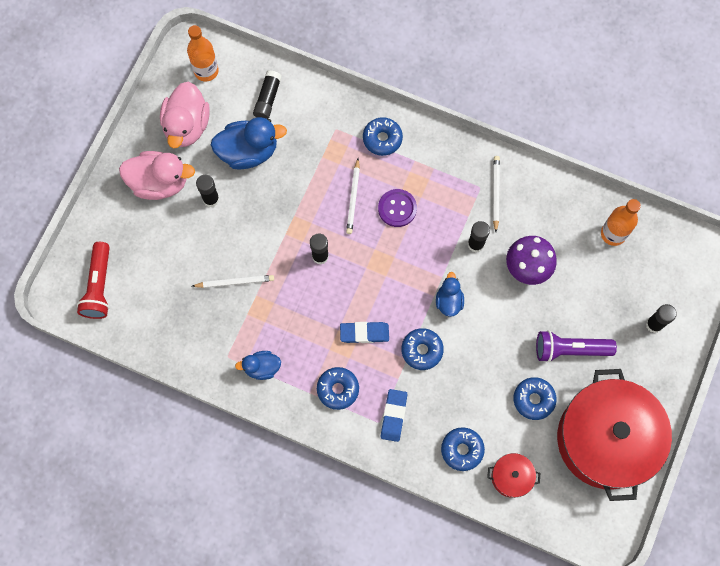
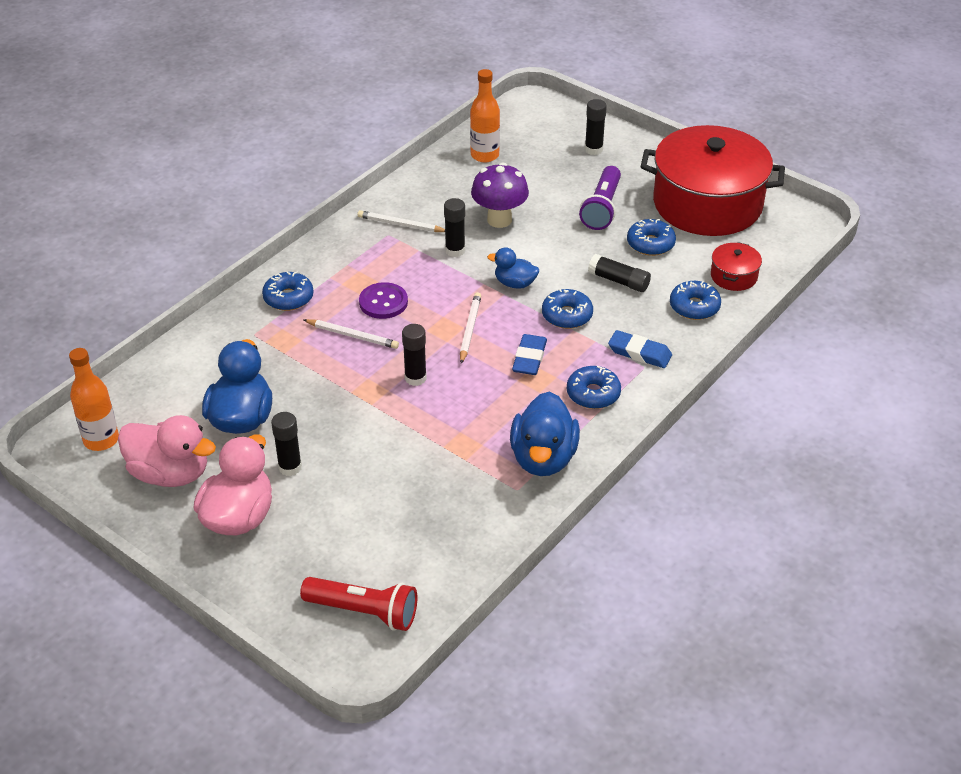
camera: 75 degrees left, 30 degrees down
white pencil [192,275,274,288] -> white pencil moved to [460,292,481,364]
blue duck [235,351,281,380] -> blue duck [510,391,580,476], size x1.77
black glue stick [253,70,282,119] -> black glue stick moved to [588,254,651,292]

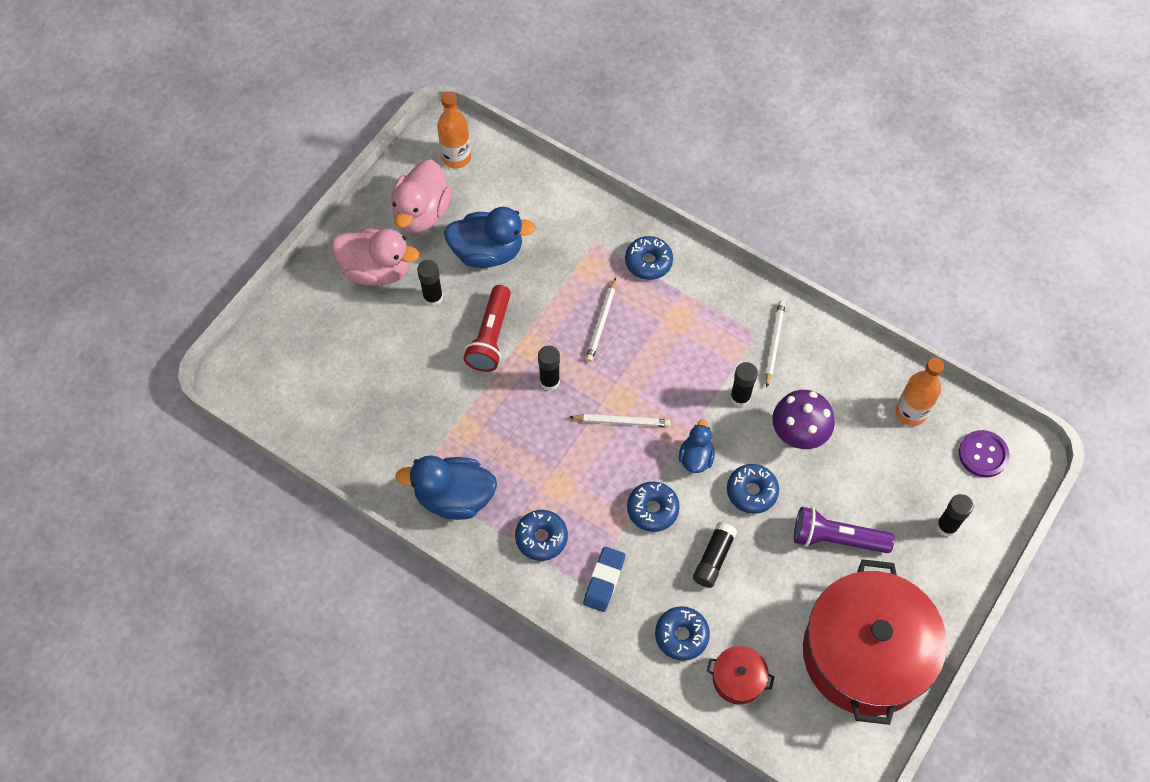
camera: 85 degrees right, 20 degrees up
red flashlight [300,577,417,631] -> red flashlight moved to [463,285,511,372]
purple button [359,282,408,319] -> purple button moved to [959,430,1010,478]
blue eraser [512,334,547,375] -> none
blue donut [627,219,676,256] -> blue donut moved to [727,464,779,514]

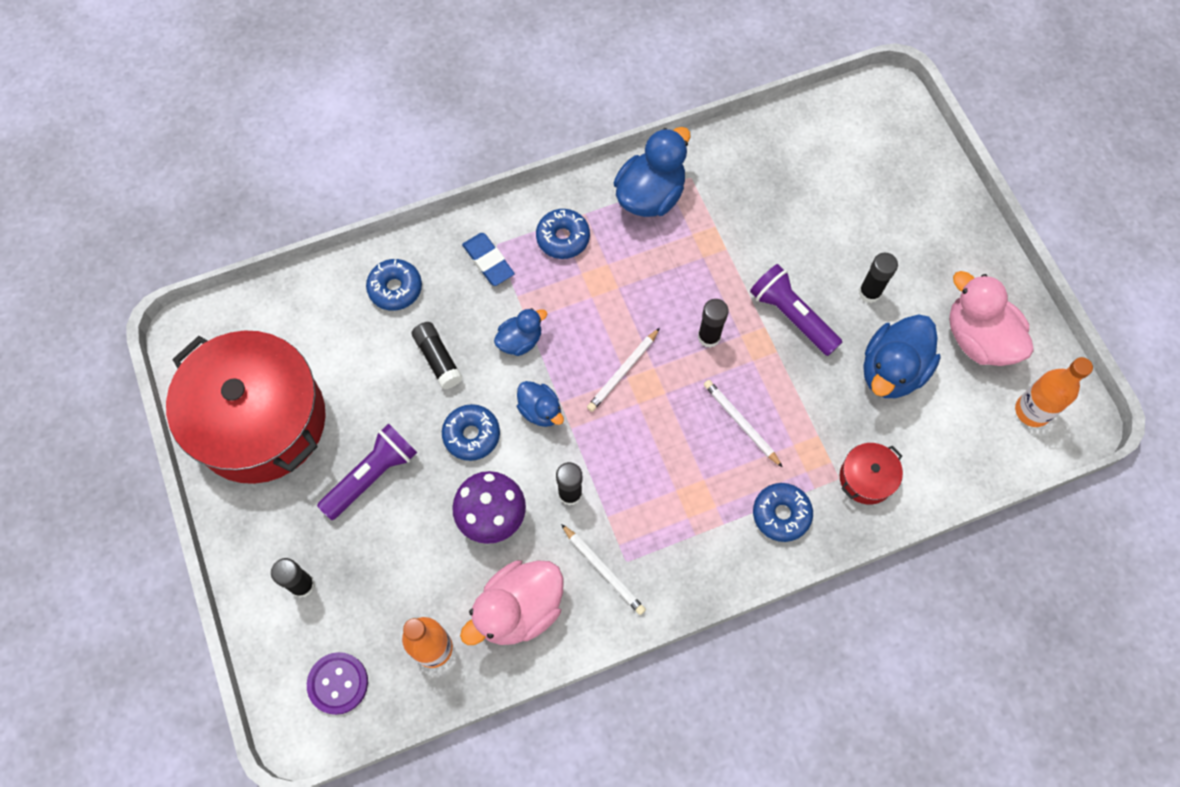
camera: 125 degrees right, 5 degrees up
pink duck [332,228,419,286] -> pink duck moved to [460,560,563,645]
red flashlight [463,285,511,372] -> purple flashlight [750,264,842,356]
blue donut [627,482,680,532] -> blue duck [494,308,547,356]
red pot [707,646,774,704] -> red pot moved to [840,443,903,505]

